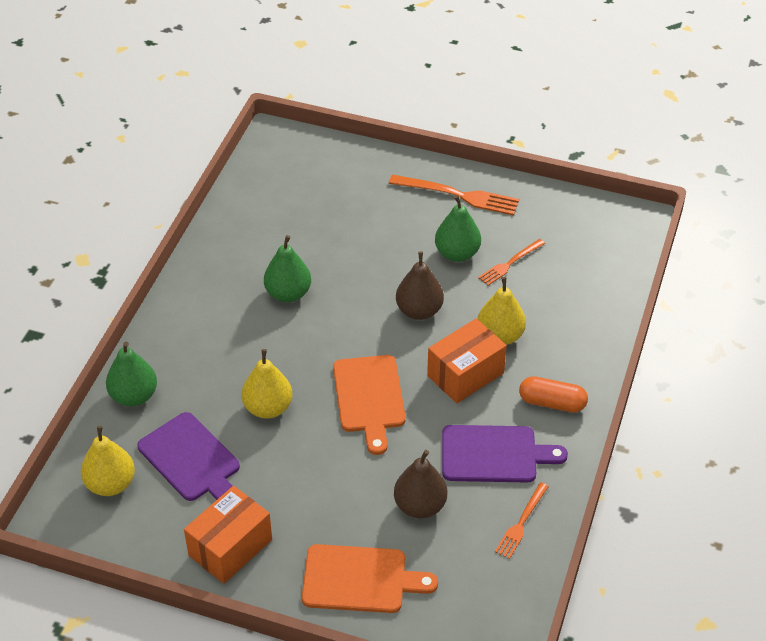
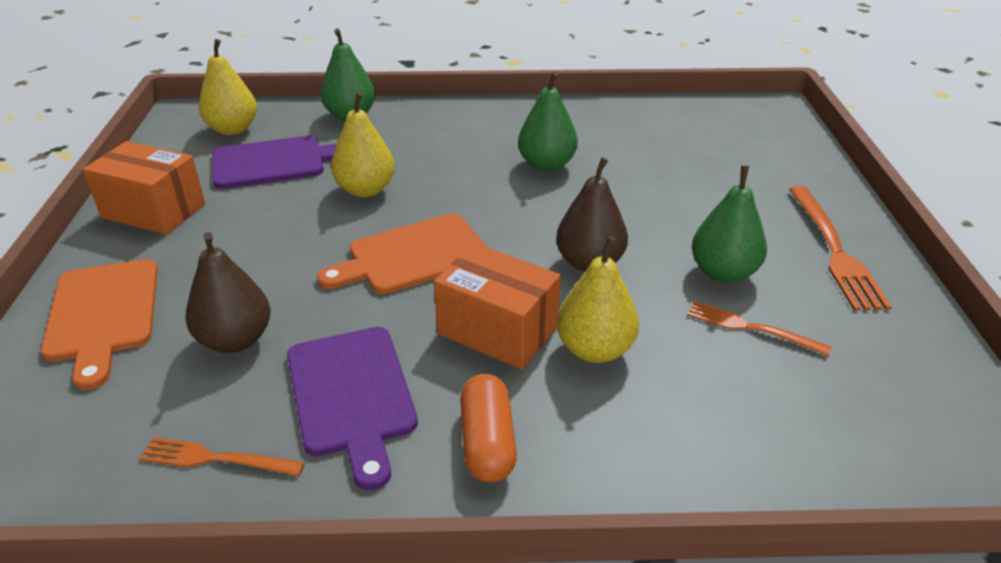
camera: 70 degrees right, 10 degrees down
purple cutting board [138,412,240,501] -> purple cutting board turned 135 degrees counterclockwise [212,136,337,189]

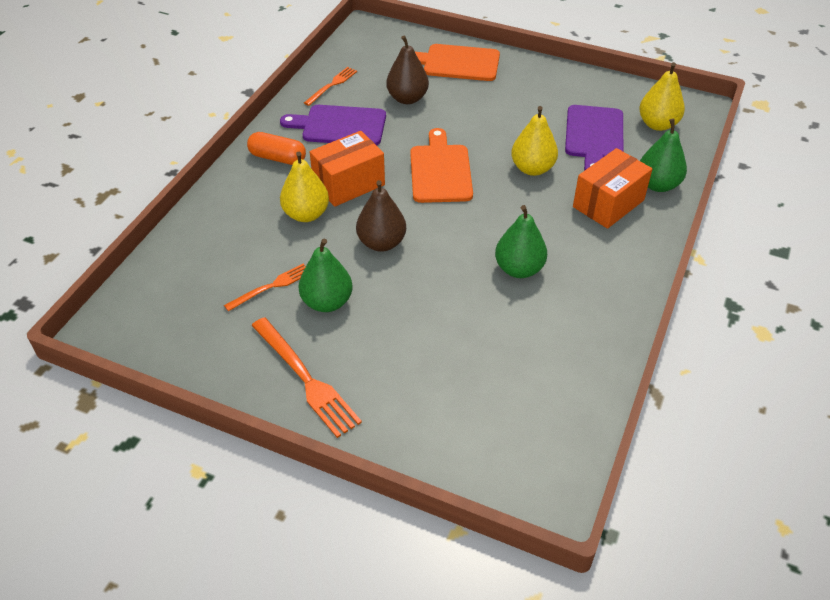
camera: 115 degrees right, 10 degrees up
orange box [83,141,205,235] -> orange box moved to [573,148,652,229]
orange fork [789,186,892,311] -> orange fork turned 150 degrees counterclockwise [251,317,362,438]

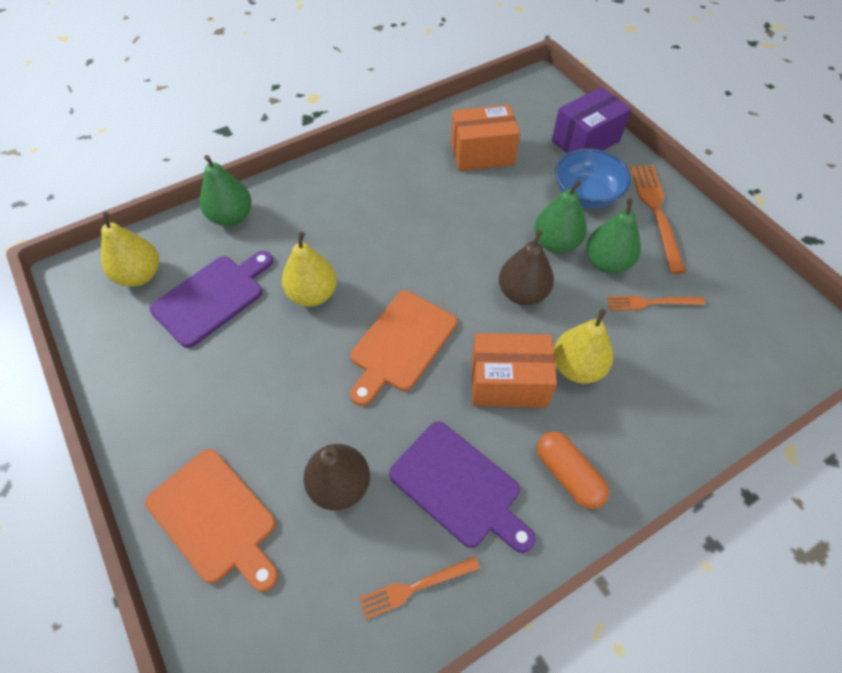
camera: 145 degrees left, 10 degrees up
green pear [495,205,547,278] -> green pear moved to [534,180,587,253]
orange box [573,148,652,229] -> orange box moved to [451,105,520,171]
none -> purple box [552,87,631,153]
none -> blue bowl [555,148,631,208]

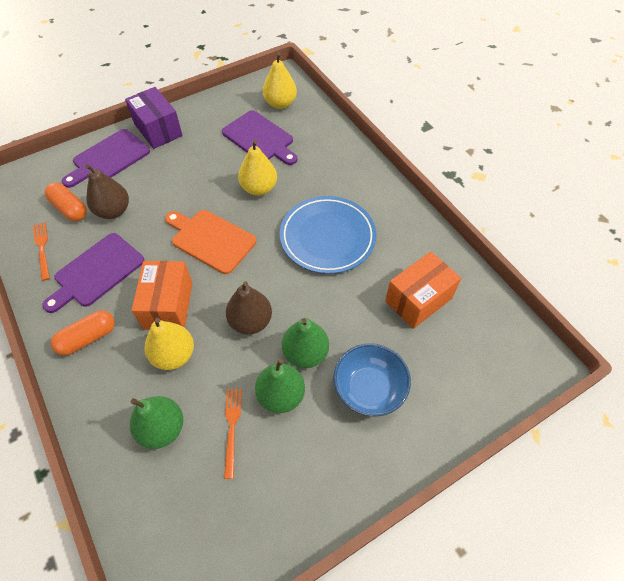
camera: 90 degrees right, 0 degrees up
orange cutting board [146,449,278,592] -> purple cutting board [62,129,150,188]
green pear [200,155,251,226] -> green pear moved to [130,396,183,449]
orange box [451,105,520,171] -> orange box turned 60 degrees clockwise [385,251,461,329]
purple box [552,87,631,153] -> purple box moved to [125,87,183,149]
orange fork [630,165,686,274] -> none
none -> orange capsule [45,183,87,221]
none -> blue plate [280,196,376,274]

